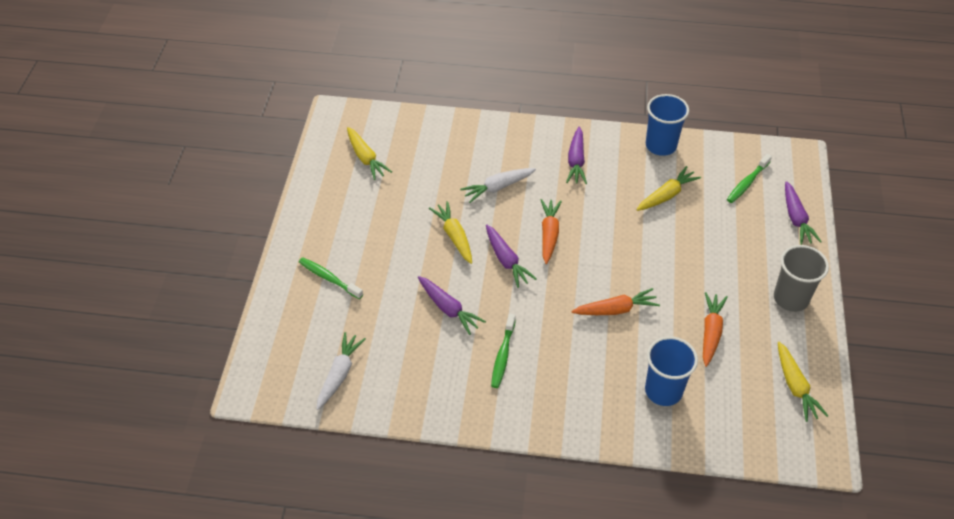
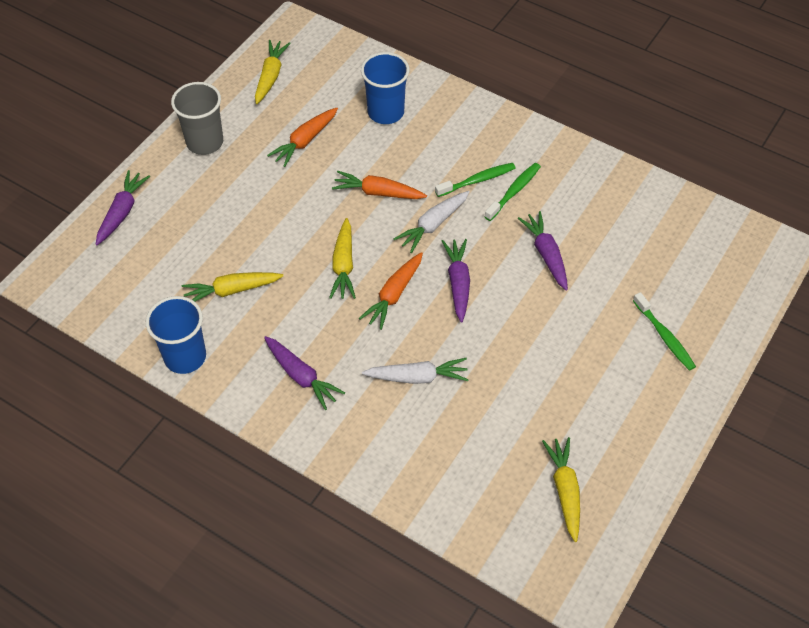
camera: 155 degrees left, 5 degrees up
white carrot [317,332,366,410] -> white carrot moved to [394,191,470,253]
yellow carrot [429,201,472,264] -> yellow carrot moved to [329,218,356,299]
purple carrot [566,127,587,184] -> purple carrot turned 105 degrees clockwise [264,336,345,410]
green toothbrush [727,154,772,203] -> green toothbrush moved to [435,163,516,197]

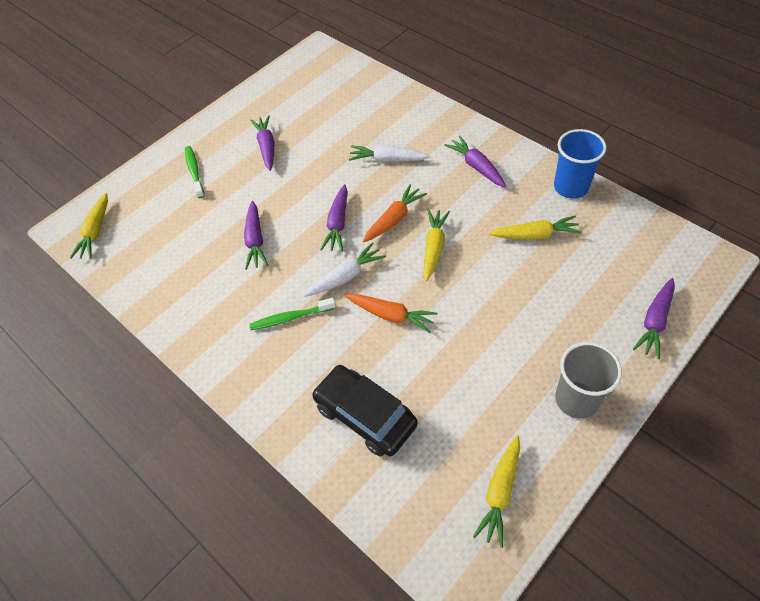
camera: 165 degrees left, 0 degrees up
orange carrot [267,108,338,167] -> none
blue cup [361,52,410,124] -> black car [312,365,418,457]
green toothbrush [485,163,541,221] -> none
yellow carrot [542,437,580,542] -> yellow carrot moved to [70,193,108,259]
none -> purple carrot [250,115,274,171]

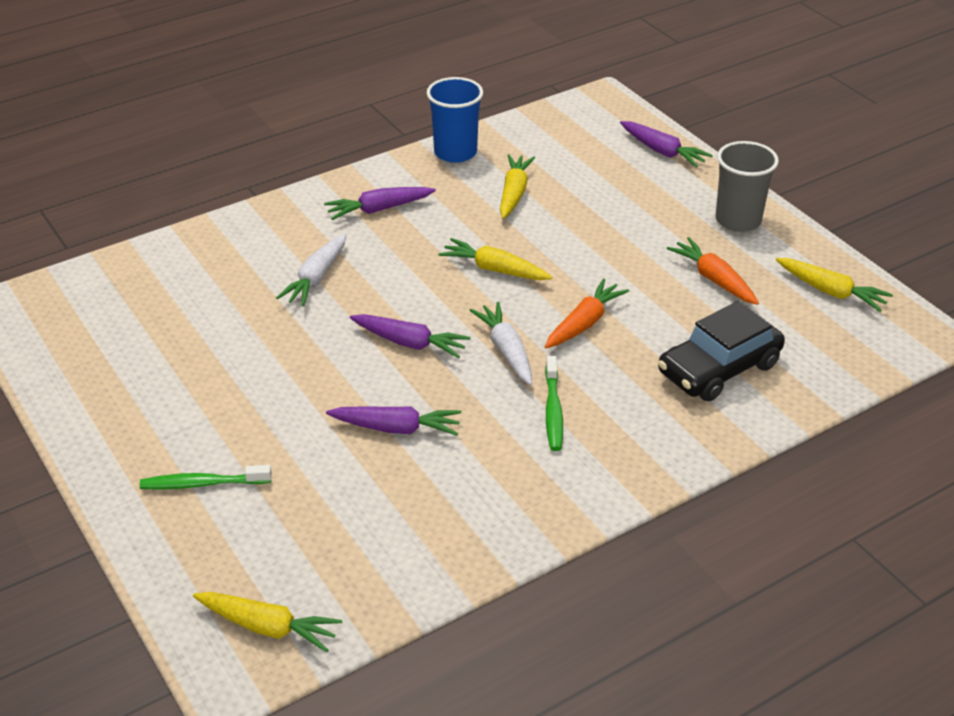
camera: 80 degrees left, 15 degrees down
purple carrot [250,115,274,171] -> none
orange carrot [363,184,427,242] -> orange carrot moved to [667,237,759,305]

